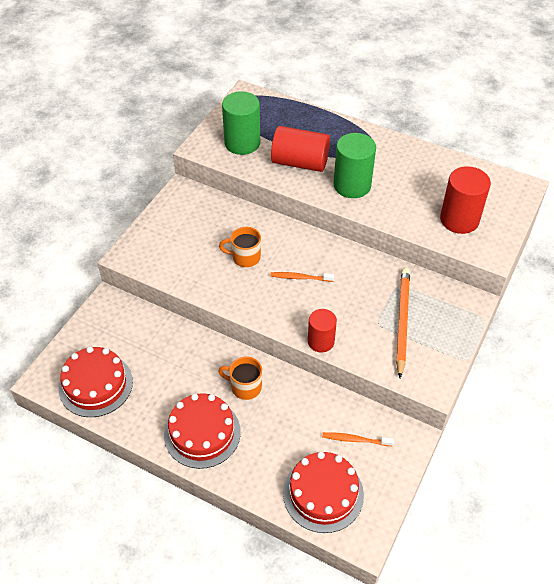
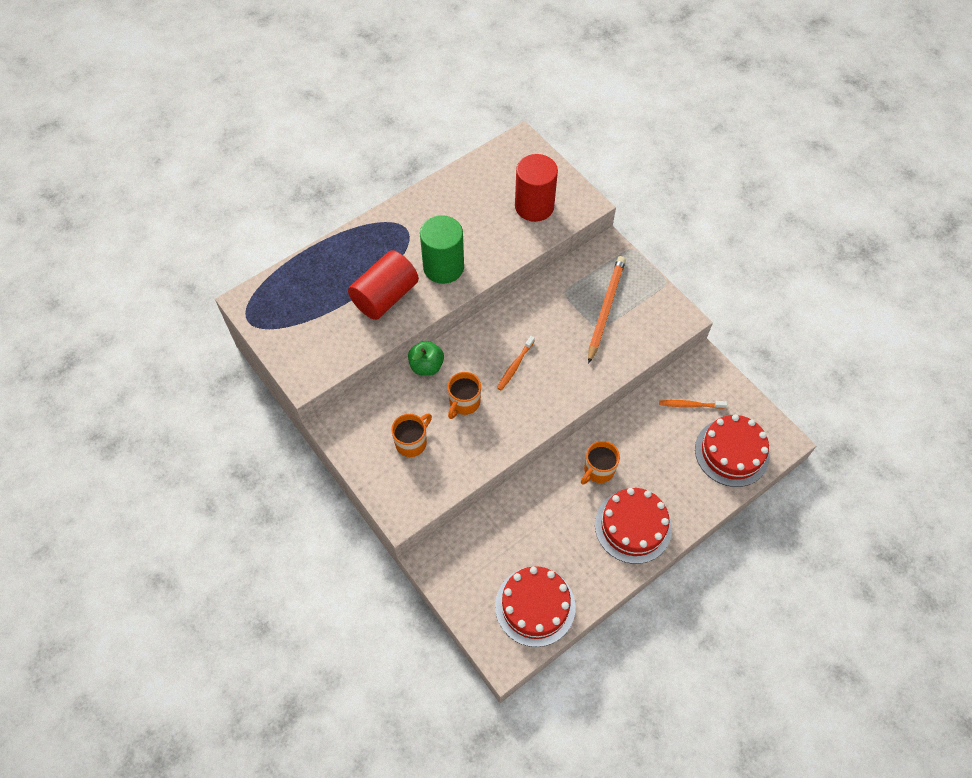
camera: 65 degrees left, 10 degrees up
green cylinder [222,91,260,155] -> none
red cylinder [308,309,337,353] -> none
orange toothbrush [322,432,394,446] -> orange toothbrush turned 60 degrees clockwise [659,400,727,409]
orange pencil [396,268,410,378] -> orange pencil turned 75 degrees clockwise [588,256,626,364]
none -> orange mug [391,413,432,457]
none -> green apple [408,341,444,376]

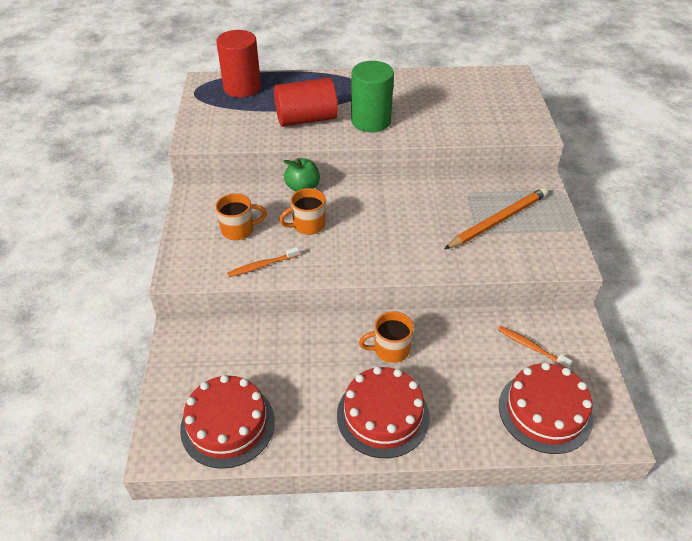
camera: 35 degrees right, 15 degrees down
orange toothbrush [497,336,535,390] -> orange toothbrush moved to [227,247,300,277]
red cylinder [515,154,558,222] -> red cylinder moved to [216,30,261,98]

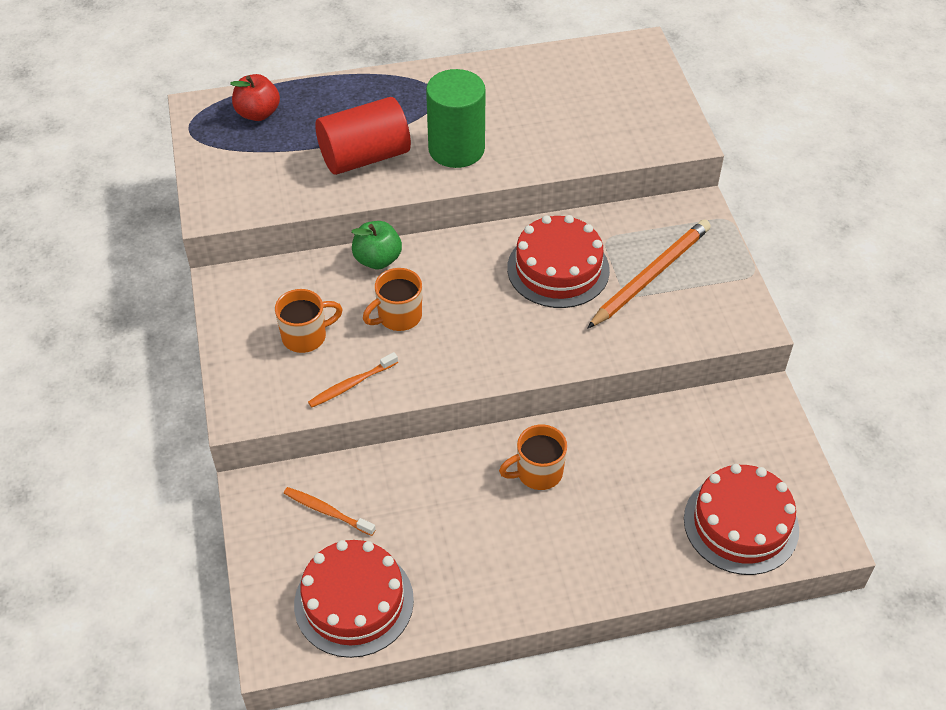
camera: 10 degrees left, 5 degrees up
red cylinder [216,30,261,98] -> red apple [230,74,280,121]
red cake [337,366,430,458] -> red cake moved to [507,215,610,308]
orange toothbrush [498,326,573,368] -> orange toothbrush moved to [284,487,376,536]

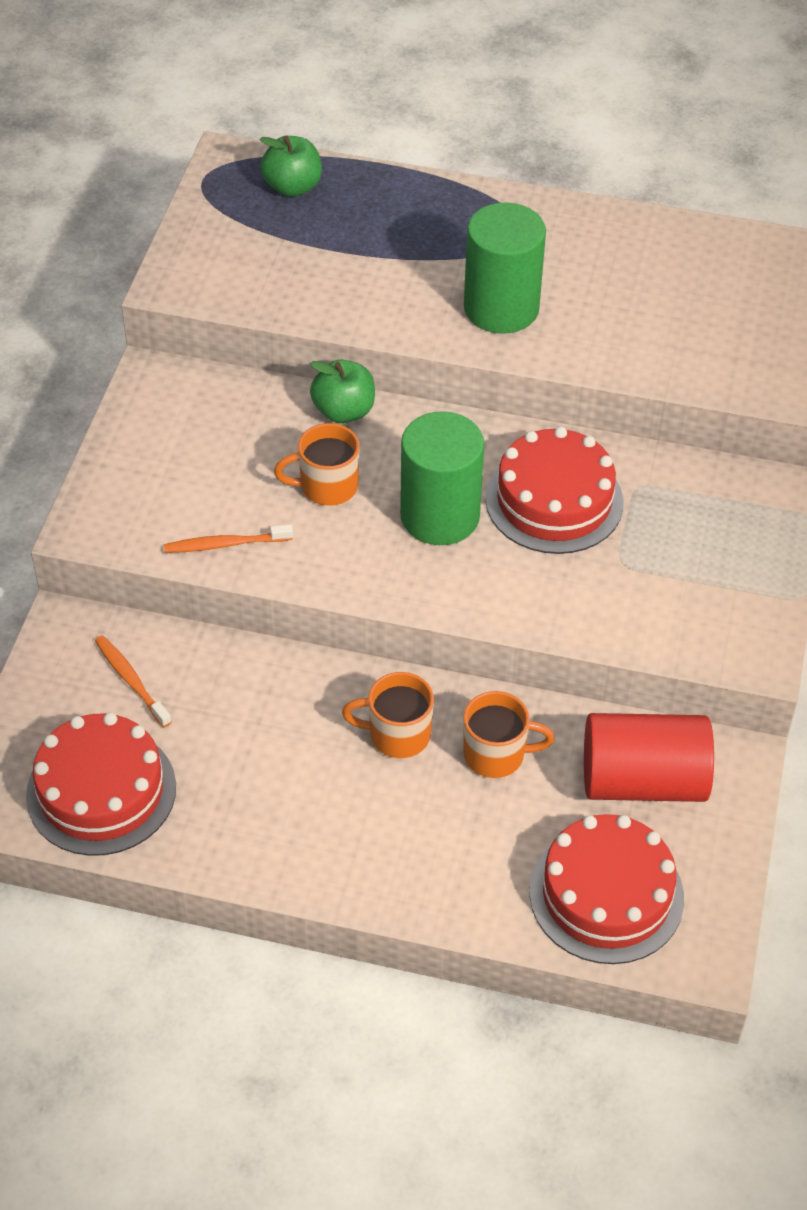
camera: 25 degrees right, 0 degrees up
red apple [230,74,280,121] -> green apple [260,135,322,197]
orange mug [275,289,343,353] -> orange mug moved to [463,691,555,778]
red cylinder [315,97,411,175] -> red cylinder moved to [584,713,714,802]
orange pencil [587,219,711,329] -> none
none -> green cylinder [400,411,484,545]

